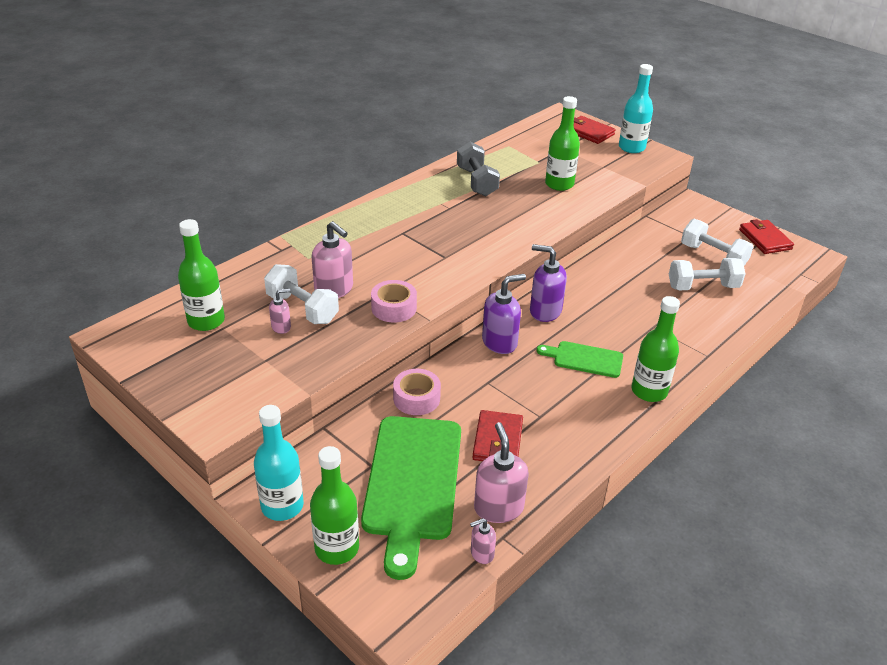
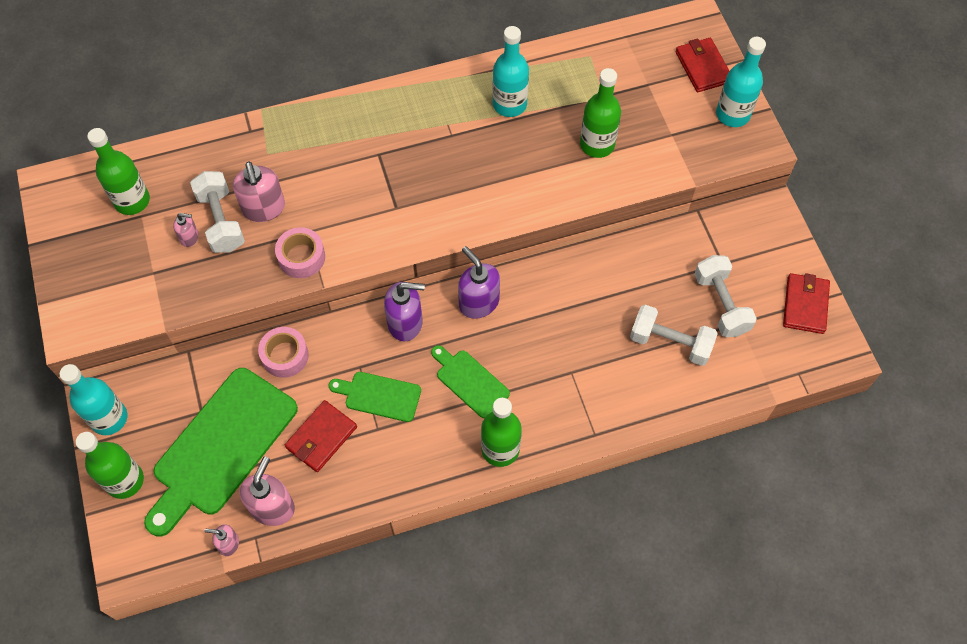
camera: 30 degrees right, 25 degrees up
grey dumbbell [457,142,500,196] -> turquoise bottle [492,26,529,117]
none -> green cutting board [329,372,421,422]

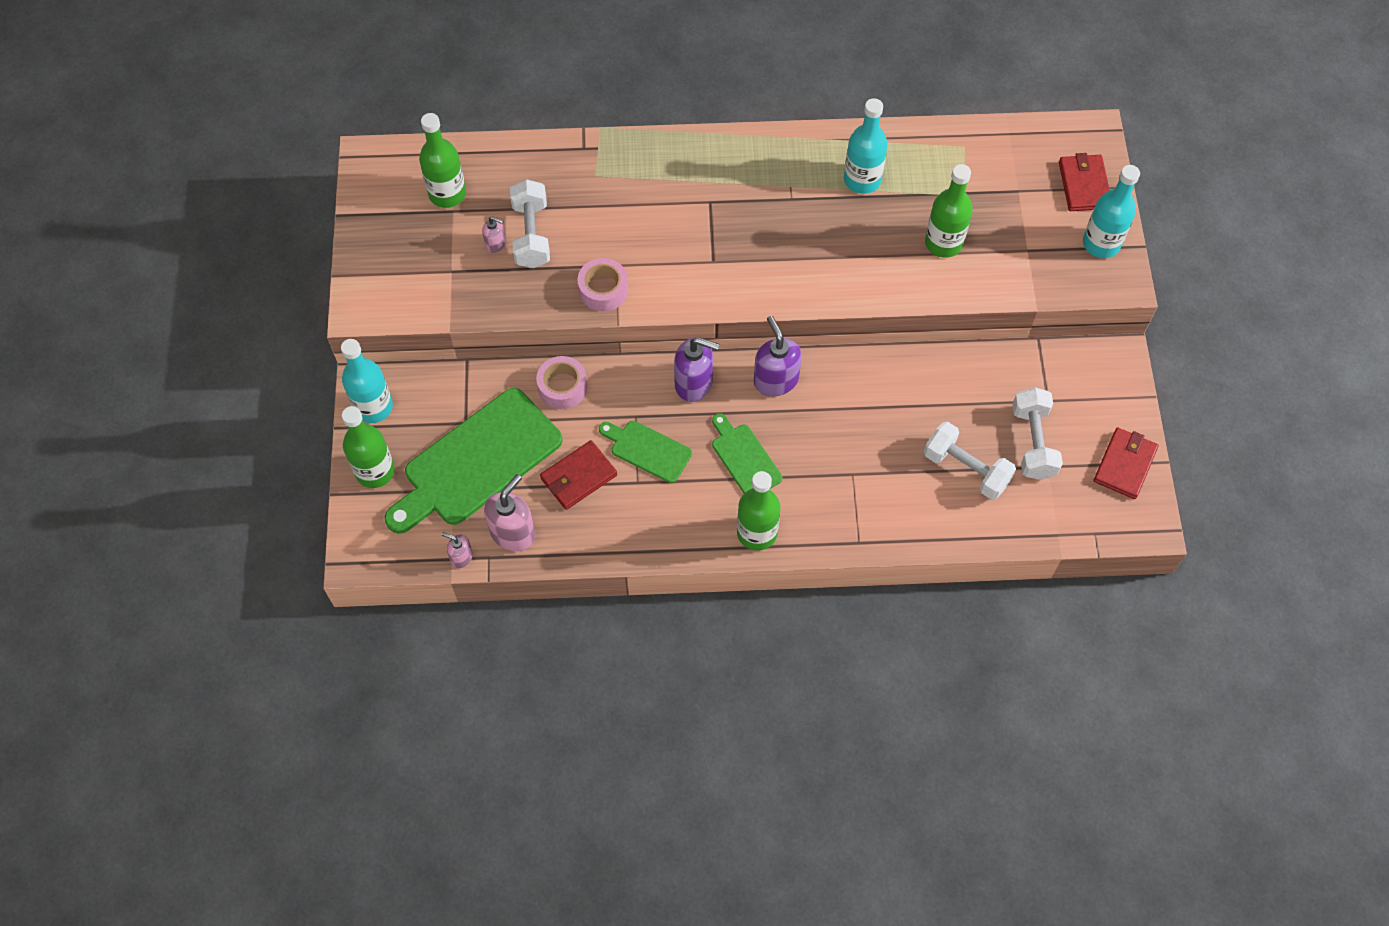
camera: 15 degrees right, 0 degrees up
pink soap dispenser [233,162,285,222] -> none

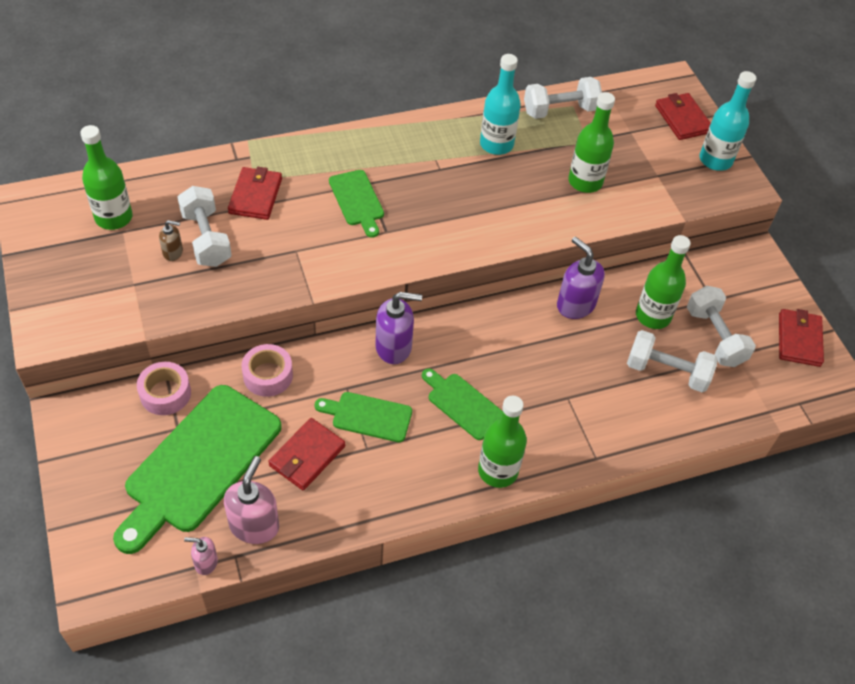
camera: 20 degrees left, 10 degrees down
turquoise bottle [341,339,393,423] -> none
green bottle [342,406,395,488] -> green bottle moved to [636,235,691,329]
pink soap dispenser [482,216,506,253] -> brown soap dispenser [159,220,183,261]
pink tape [578,258,628,311] -> pink tape moved to [137,362,191,415]
purple soap dispenser [754,316,802,396] -> purple soap dispenser moved to [557,237,605,319]
none -> red wallet [228,167,282,220]
none -> green cutting board [329,170,384,238]
none -> white dumbbell [524,77,602,119]

